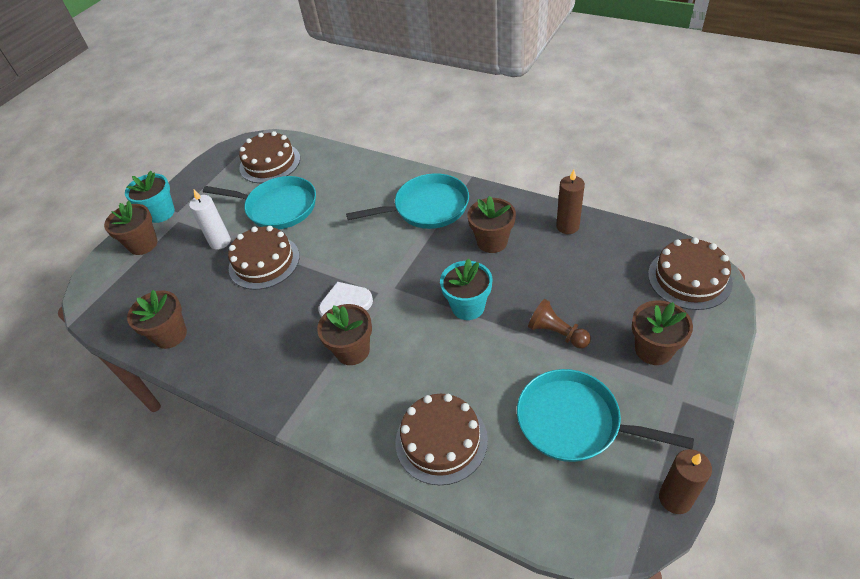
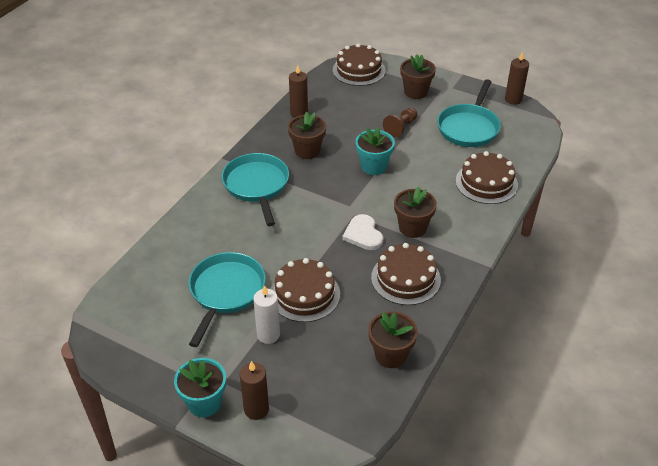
camera: 95 degrees left, 5 degrees down
brown flower pot [104,201,158,255] -> brown candle [240,361,269,420]
brown cake [239,131,300,183] -> brown cake moved to [371,243,441,305]

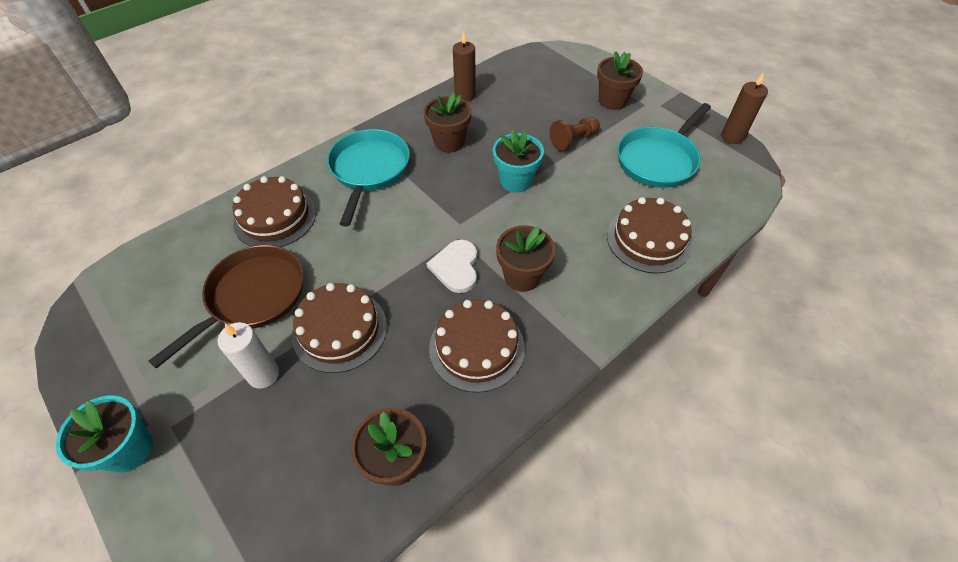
camera: 20 degrees right, 10 degrees up
turquoise pan [189,252,266,347] -> brown pan [148,245,304,369]
brown candle [240,361,269,420] -> none
brown cake [333,43,386,86] -> brown cake moved to [232,176,316,247]

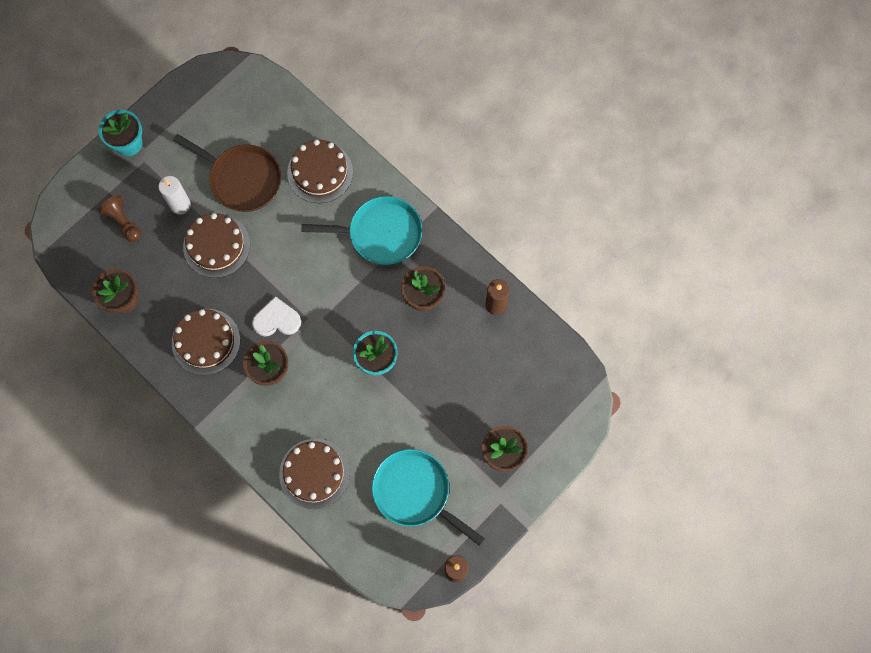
camera: 85 degrees right, 20 degrees up
brown pawn [549,117,600,151] -> brown pawn moved to [98,195,141,242]

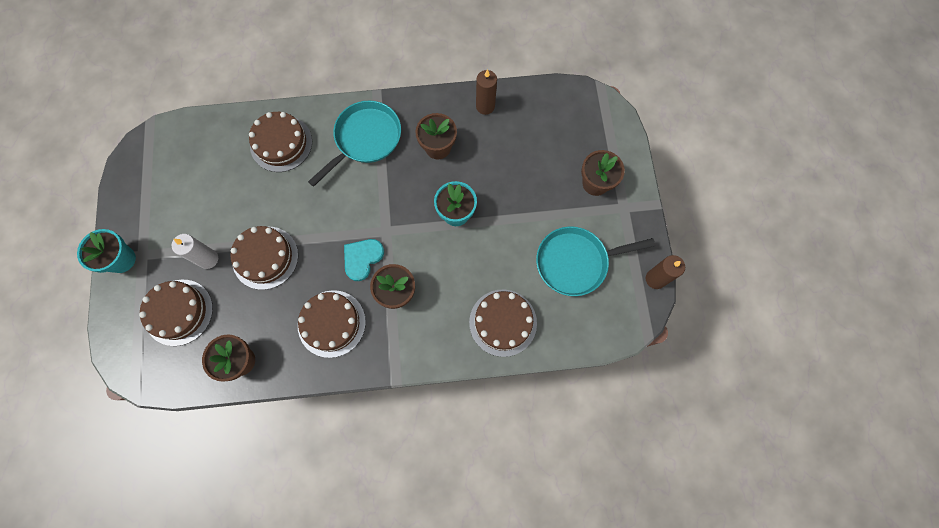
camera: 50 degrees left, 0 degrees up
brown pawn [98,195,141,242] -> brown cake [139,280,213,346]
brown pan [173,134,281,212] -> none
white heart [252,296,301,337] -> turquoise heart [344,239,384,281]

